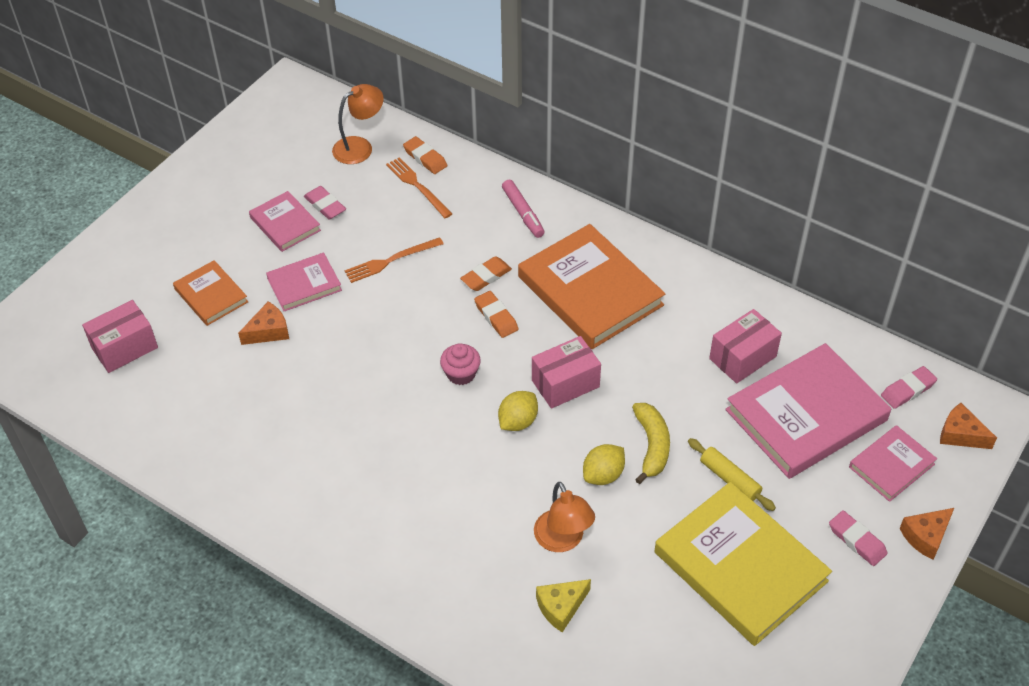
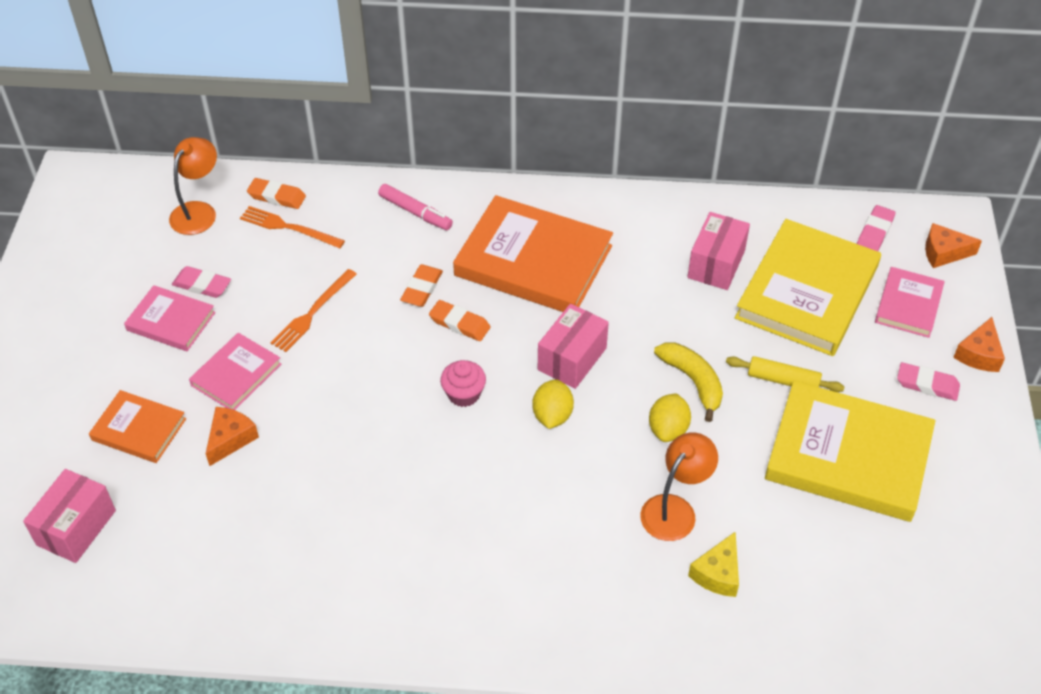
camera: 30 degrees left, 0 degrees up
orange lamp [534,482,595,552] -> orange lamp turned 90 degrees counterclockwise [640,433,718,541]
pink book [725,343,891,479] -> yellow book [735,219,881,356]

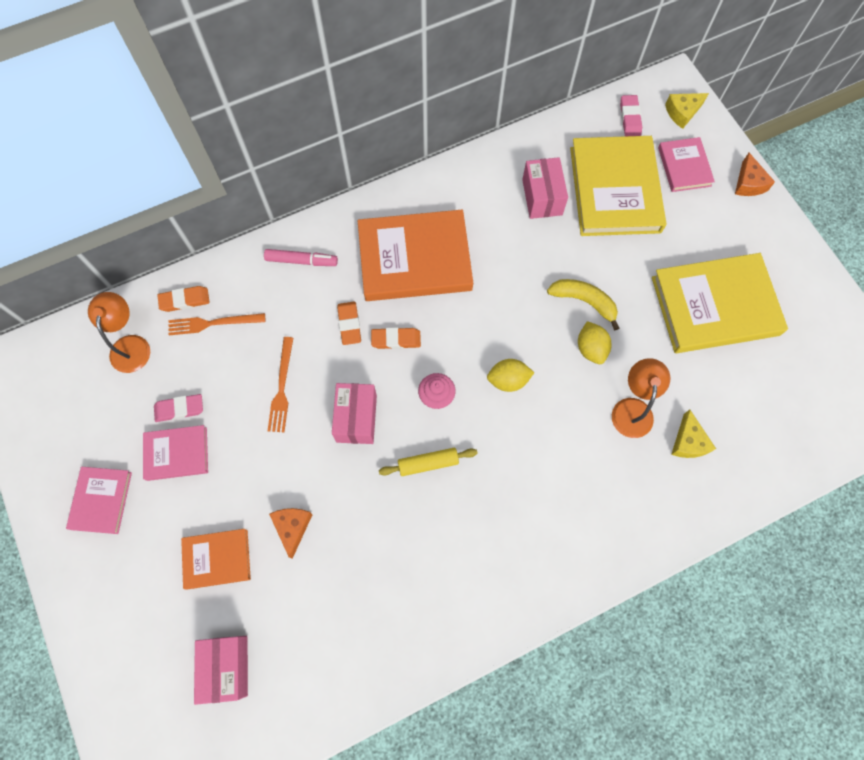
camera: 30 degrees left, 20 degrees up
pink book [189,333,281,410] -> pink book moved to [66,467,132,534]
yellow lemon [532,379,574,429] -> yellow lemon turned 75 degrees counterclockwise [487,359,534,392]
pink box [538,304,609,389] -> pink box moved to [332,383,377,444]
yellow rolling pin [726,356,845,392] -> yellow rolling pin moved to [379,448,478,476]
pink eraser [897,362,960,401] -> none
orange cheese [925,223,982,268] -> yellow cheese [665,93,709,129]

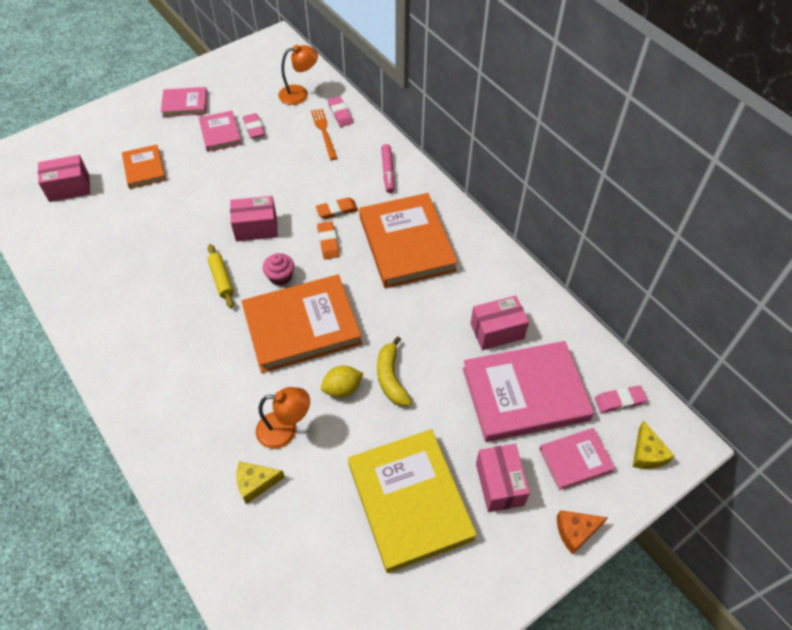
camera: 80 degrees right, 15 degrees down
orange eraser [157,286,210,312] -> pink eraser [328,96,353,127]
orange fork [268,337,293,432] -> none
orange cheese [269,508,313,559] -> none
yellow lemon [487,359,534,392] -> orange book [241,274,362,373]
yellow banana [547,279,619,330] -> yellow banana turned 150 degrees clockwise [377,336,412,407]
yellow book [570,136,666,236] -> pink book [463,341,594,442]
yellow cheese [665,93,709,129] -> yellow cheese turned 150 degrees counterclockwise [633,421,675,469]
none -> pink box [476,444,530,512]

